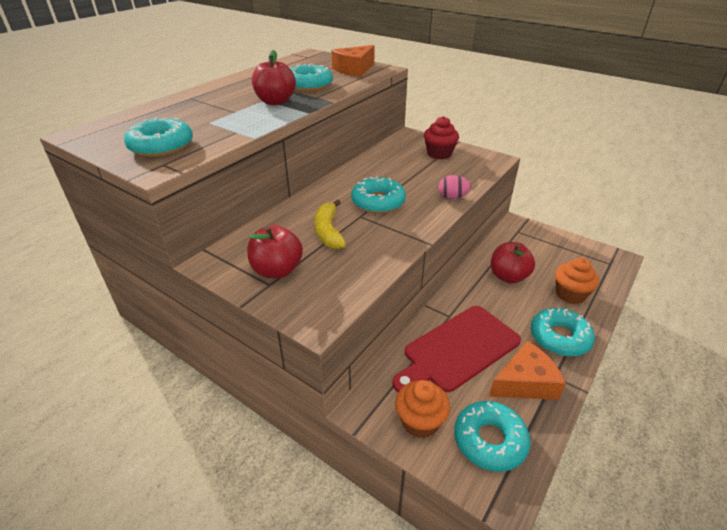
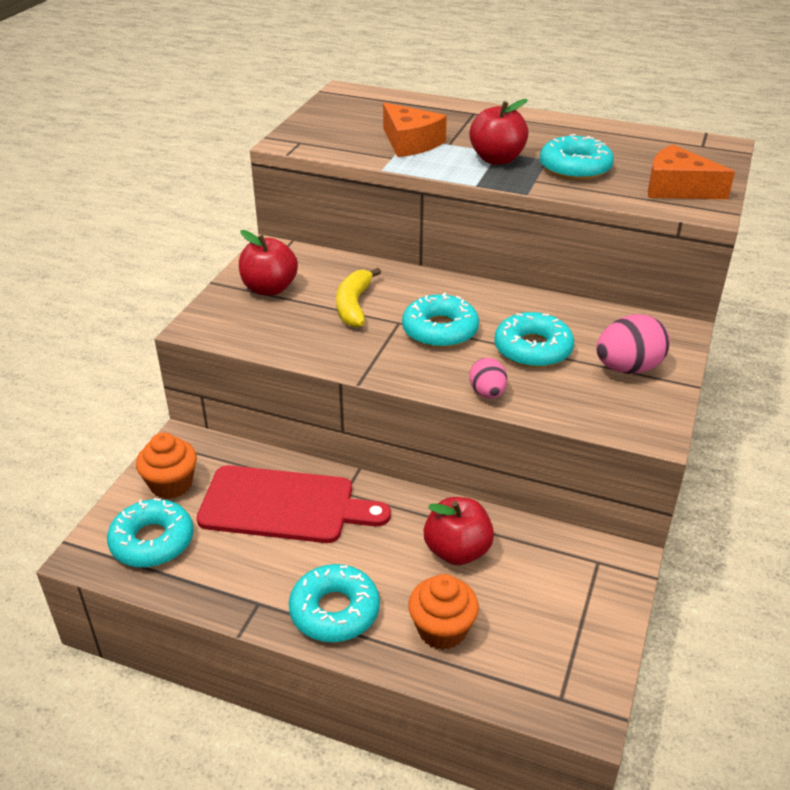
camera: 75 degrees right, 0 degrees up
turquoise donut [124,117,193,157] -> turquoise donut moved to [494,312,574,368]
yellow banana [314,199,346,249] -> yellow banana turned 60 degrees counterclockwise [336,268,381,328]
red cutting board [392,306,521,392] -> red cutting board turned 150 degrees clockwise [196,465,391,543]
red cupcake [424,116,459,159] -> pink egg [596,314,670,374]
orange cheese [489,341,566,400] -> orange cheese moved to [383,102,447,157]

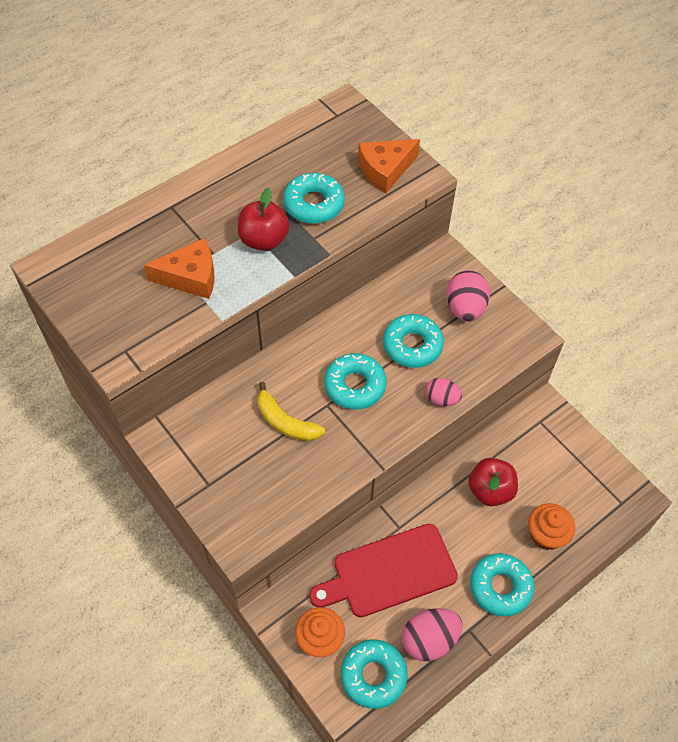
camera: 60 degrees left, 20 degrees up
red cutting board [196,465,391,543] -> red cutting board turned 150 degrees counterclockwise [309,524,458,618]
red apple [239,230,298,296] -> none
none -> pink egg [402,608,462,661]

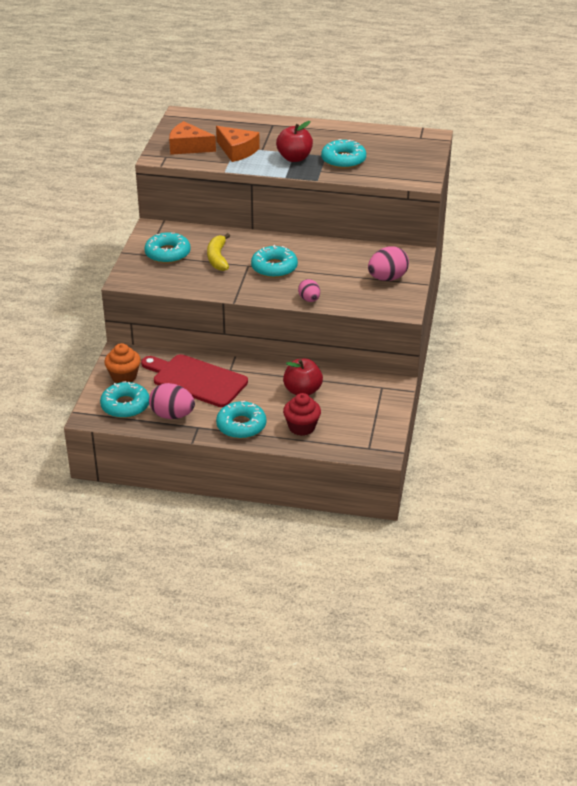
camera: 50 degrees right, 20 degrees down
orange cheese [358,139,420,193] -> orange cheese moved to [169,121,216,155]
turquoise donut [383,314,444,368] -> turquoise donut moved to [144,232,191,264]
orange cupcake [528,503,575,550] -> red cupcake [283,393,321,436]

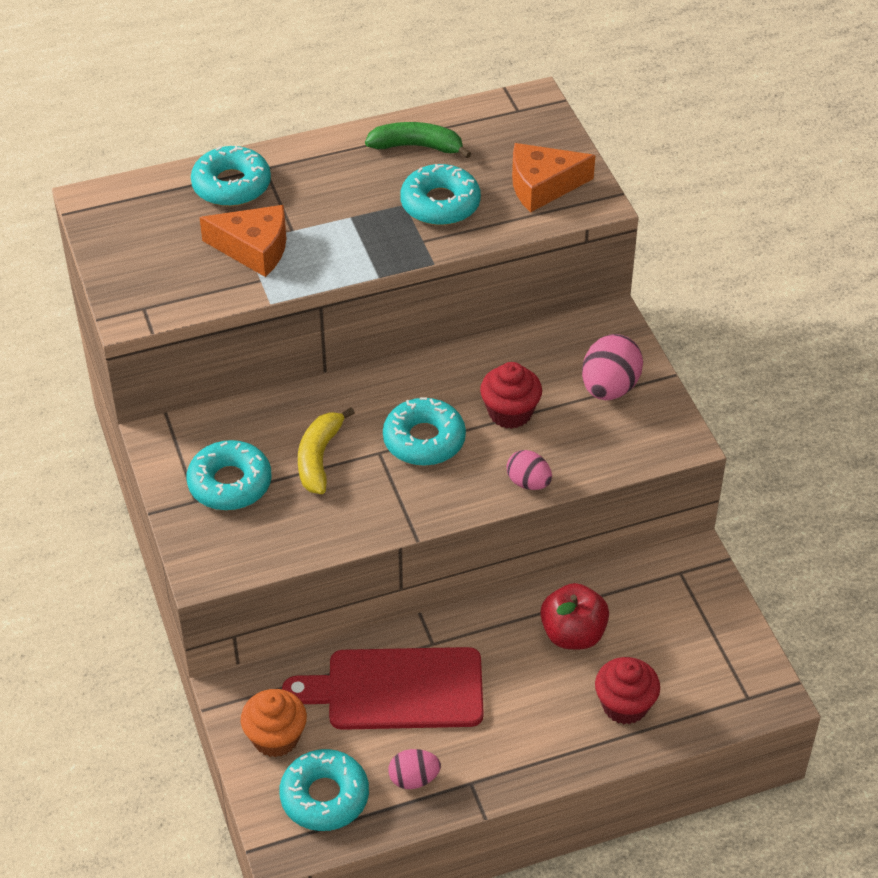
camera: 30 degrees left, 10 degrees up
pink egg [149,383,195,419] -> pink egg [388,749,441,789], size x0.62
orange cheese [169,121,216,155] -> orange cheese moved to [512,143,595,212]
yellow banana [207,233,230,271] -> yellow banana turned 45 degrees clockwise [298,407,355,494]
turquoise donut [216,401,266,439] -> turquoise donut moved to [191,146,271,207]
red apple [276,121,313,162] -> none
none -> green banana [365,122,472,158]
none -> red cupcake [480,362,542,429]

